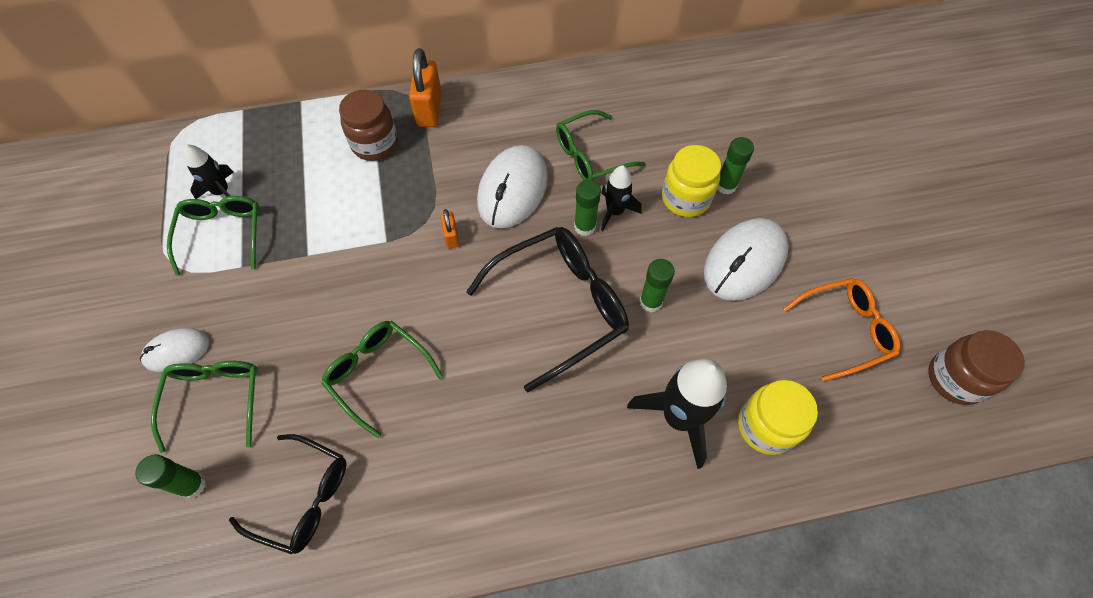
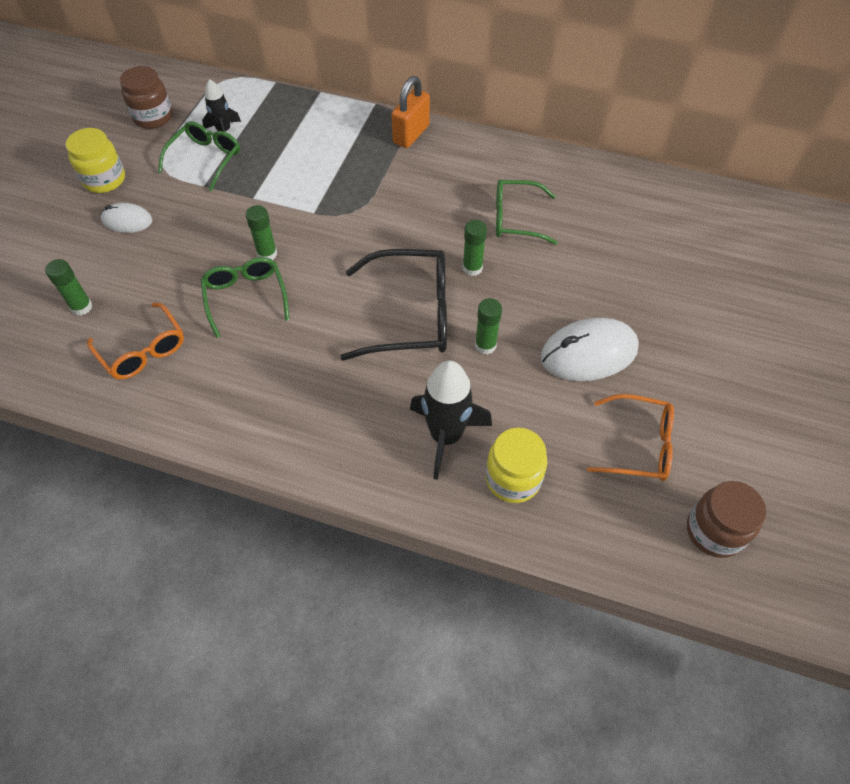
camera: 30 degrees right, 5 degrees down
green glasses [151,361,258,453] -> none
black glasses [229,434,346,554] -> orange glasses [87,303,184,379]
brown jar [339,90,398,161] -> brown jar moved to [120,66,173,129]
orange padlock [441,209,459,249] -> none
white mouse [477,145,548,229] -> none
black rocket [601,165,642,231] -> none
yellow jar [662,145,721,217] -> yellow jar moved to [66,128,125,193]
green glue stick [717,137,754,195] -> green glue stick moved to [246,205,277,260]

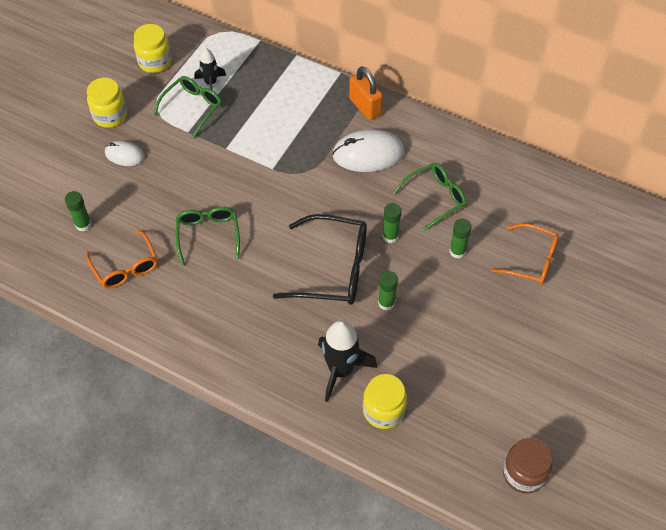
camera: 10 degrees right, 0 degrees up
brown jar [120,66,173,129] -> yellow jar [134,24,171,73]
green glue stick [246,205,277,260] -> green glue stick moved to [449,219,472,258]
orange padlock [392,76,430,148] -> orange padlock turned 75 degrees counterclockwise [349,66,383,120]
green glasses [496,180,558,245] -> green glasses turned 135 degrees clockwise [394,163,466,231]
white mouse [541,318,639,381] -> white mouse moved to [332,129,404,172]
orange glasses [587,394,674,481] -> orange glasses moved to [491,223,559,284]

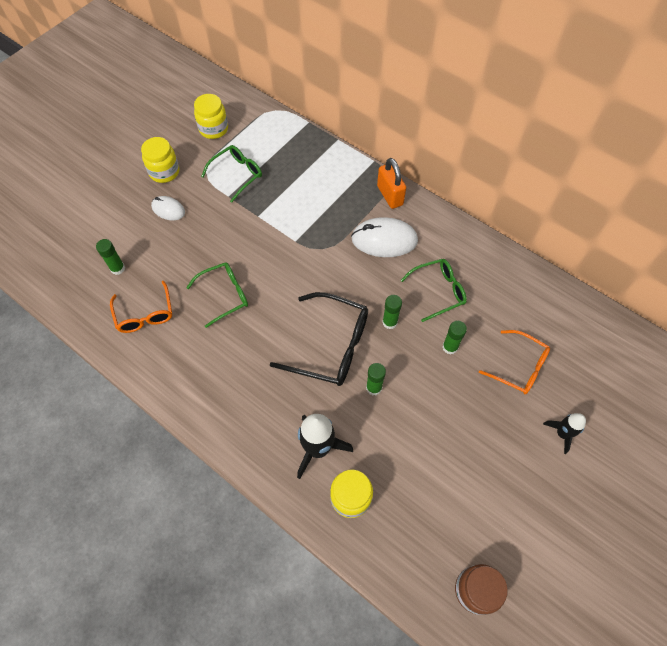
camera: 10 degrees right, 5 degrees up
green glasses [176,207,240,266] -> green glasses turned 60 degrees clockwise [186,262,248,328]
black rocket [195,48,226,91] -> black rocket moved to [543,413,586,454]

